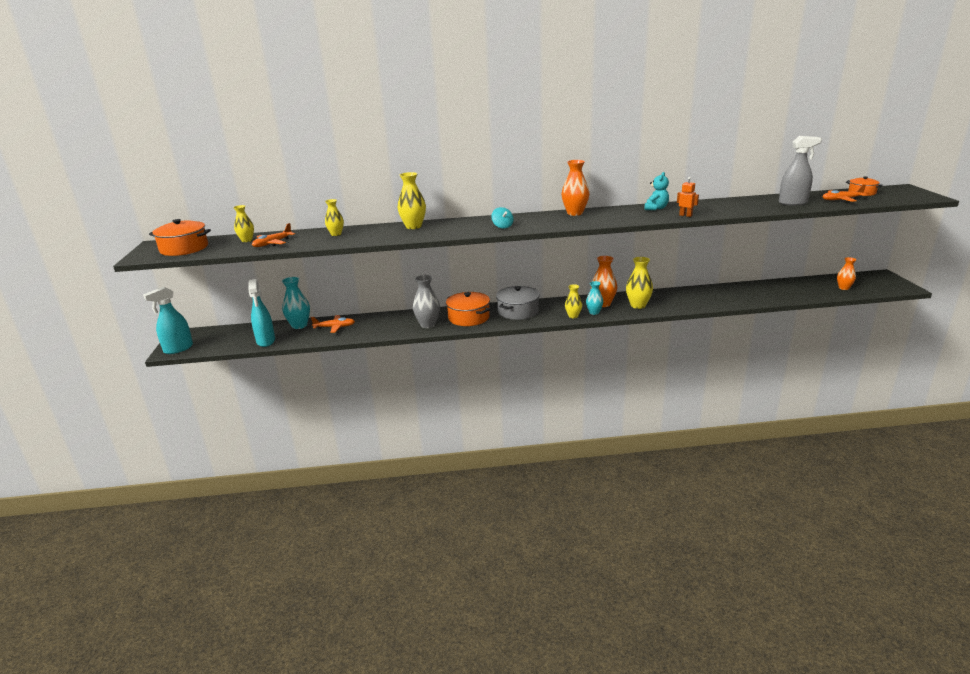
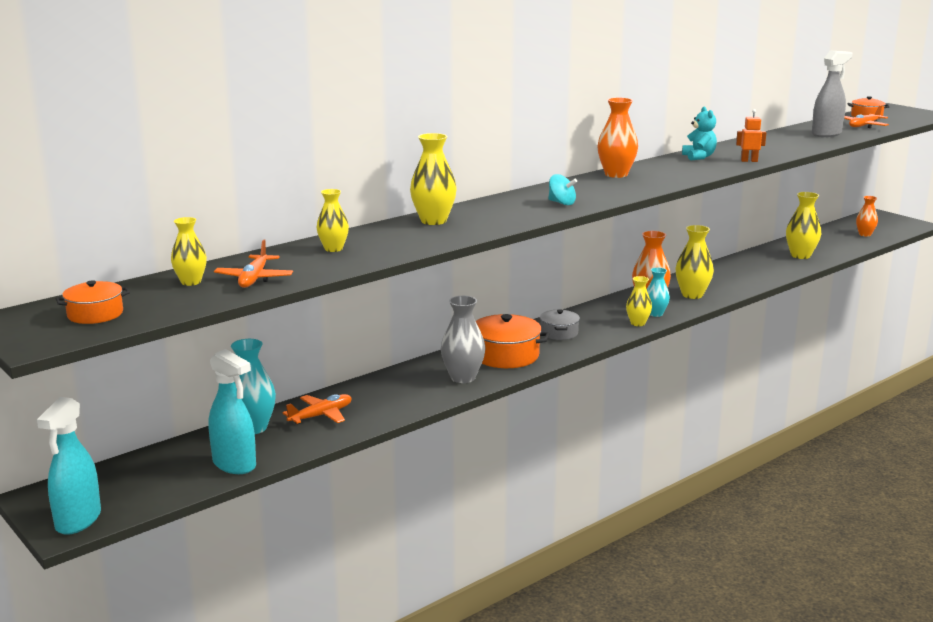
camera: 35 degrees left, 5 degrees down
orange pot [149,219,211,256] -> orange pot [56,280,130,324], size x0.60
grey pot [496,286,540,320] -> grey pot [540,309,580,340], size x0.60
none -> yellow vase [786,192,821,259]

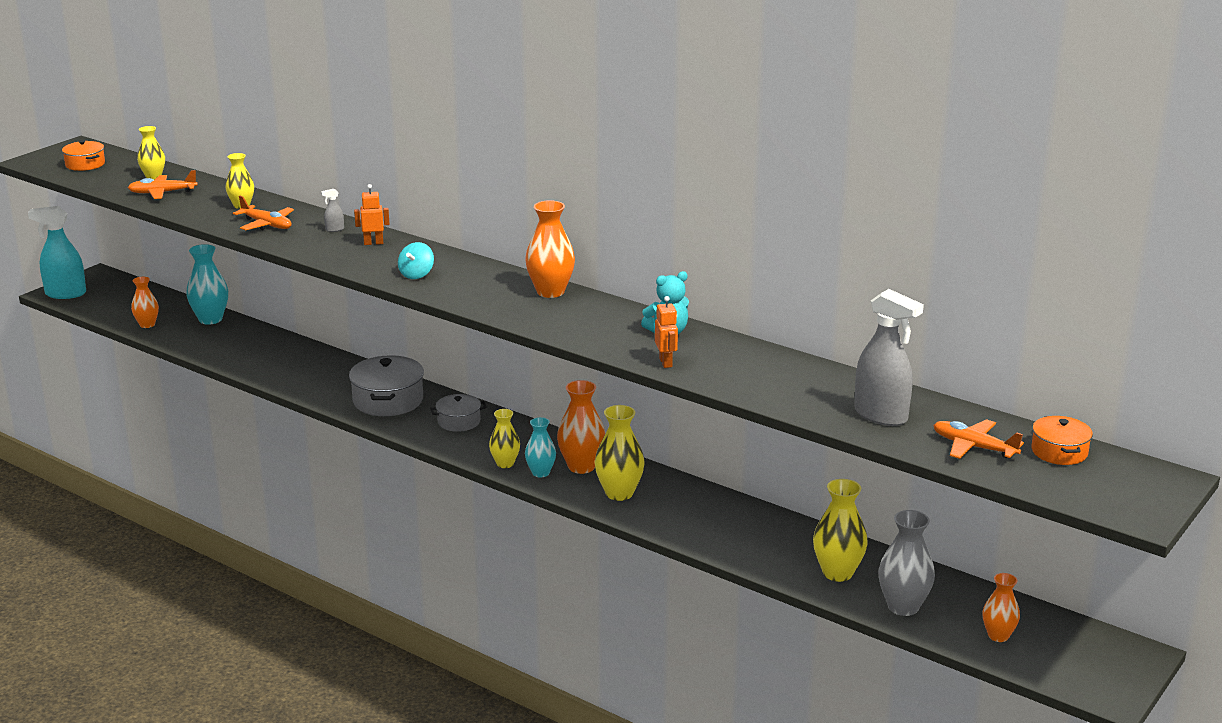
camera: 75 degrees right, 5 degrees up
turquoise spray bottle [208,349,256,474] -> orange vase [131,277,159,328]
orange plane [282,394,351,425] -> orange plane moved to [233,196,294,230]
yellow vase [410,133,457,225] -> grey spray bottle [321,189,344,232]
grey vase [441,296,485,383] -> grey vase moved to [878,510,935,616]
orange pot [476,314,550,368] -> grey pot [349,355,424,416]
none -> orange robot [354,184,390,245]

